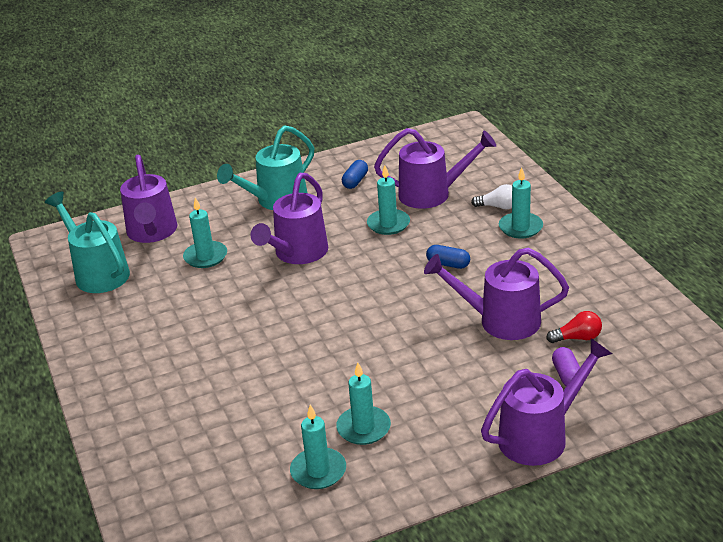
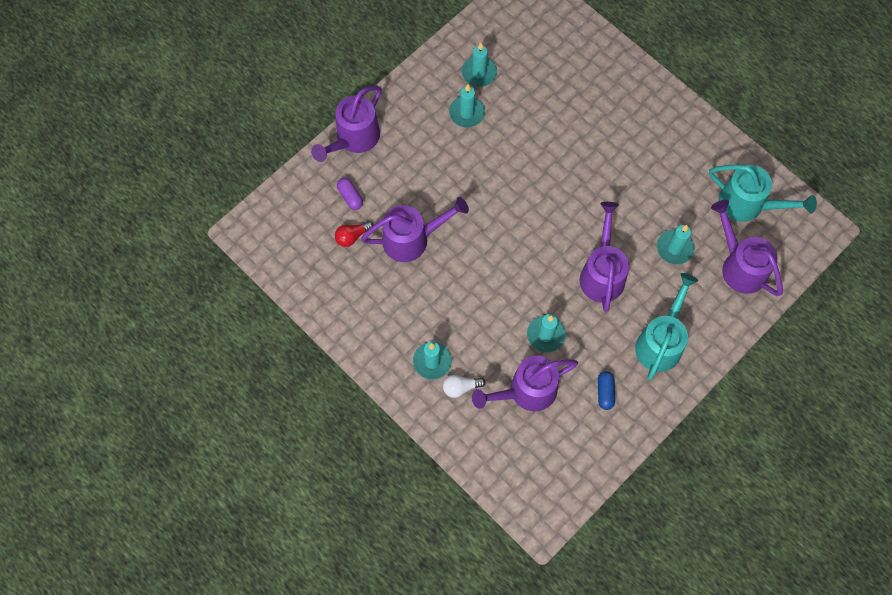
camera: 155 degrees right, 35 degrees up
blue capsule [426,245,470,269] -> none

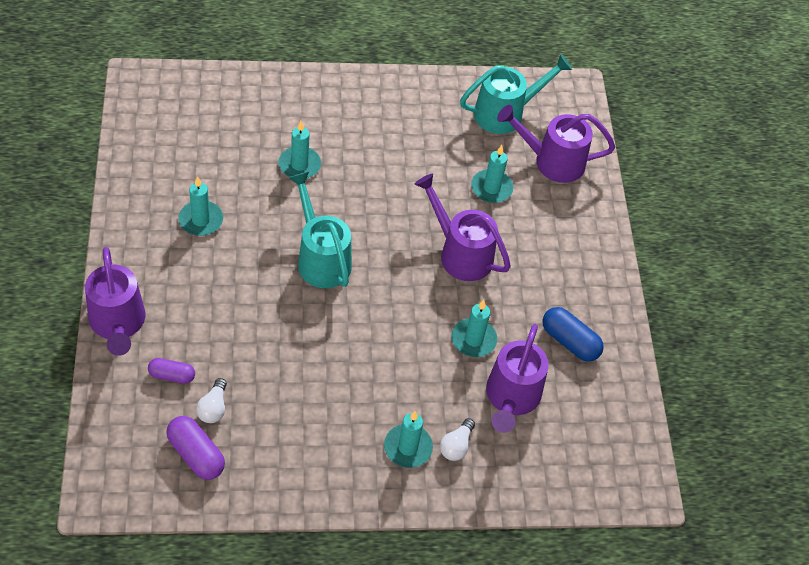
camera: 55 degrees left, 15 degrees down
red light bulb [335,221,373,247] -> white light bulb [196,378,227,423]
purple watering can [361,197,469,262] -> none
turquoise candle [462,42,497,87] -> turquoise candle moved to [278,121,321,178]
blue capsule [598,371,615,410] -> blue capsule [543,307,604,362], size x1.53
turquoise watering can [635,273,698,380] -> turquoise watering can moved to [288,171,352,288]
none -> purple capsule [166,416,225,480]

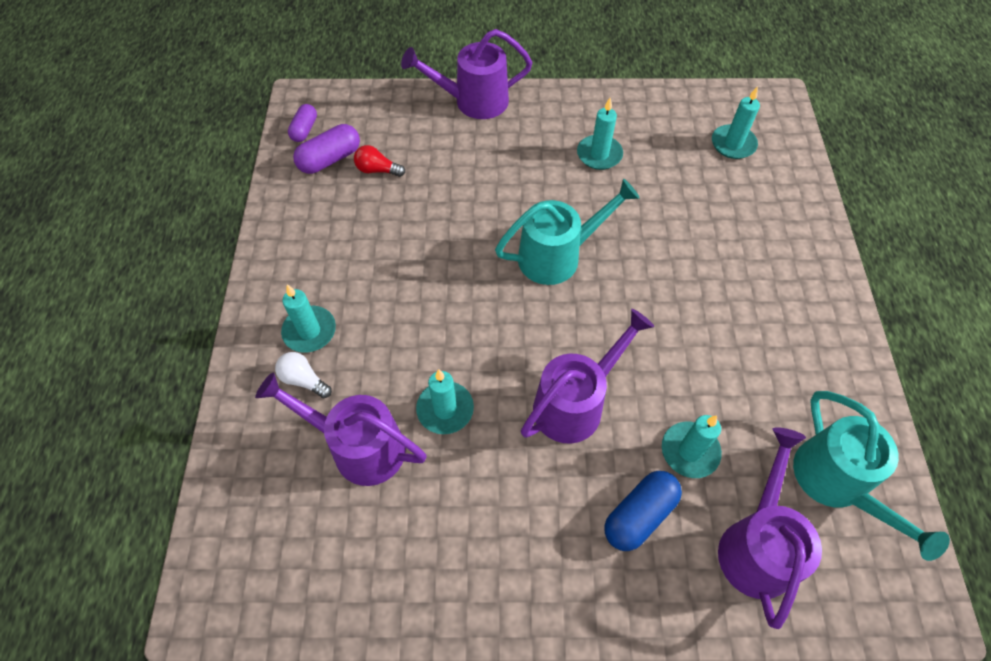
camera: 100 degrees right, 5 degrees up
purple capsule [148,358,195,384] -> purple capsule moved to [288,104,317,142]
white light bulb [196,378,227,423] -> red light bulb [354,145,405,177]
turquoise candle [278,121,321,178] -> turquoise candle moved to [712,86,760,159]
blue capsule [543,307,604,362] -> blue capsule moved to [604,471,682,551]

